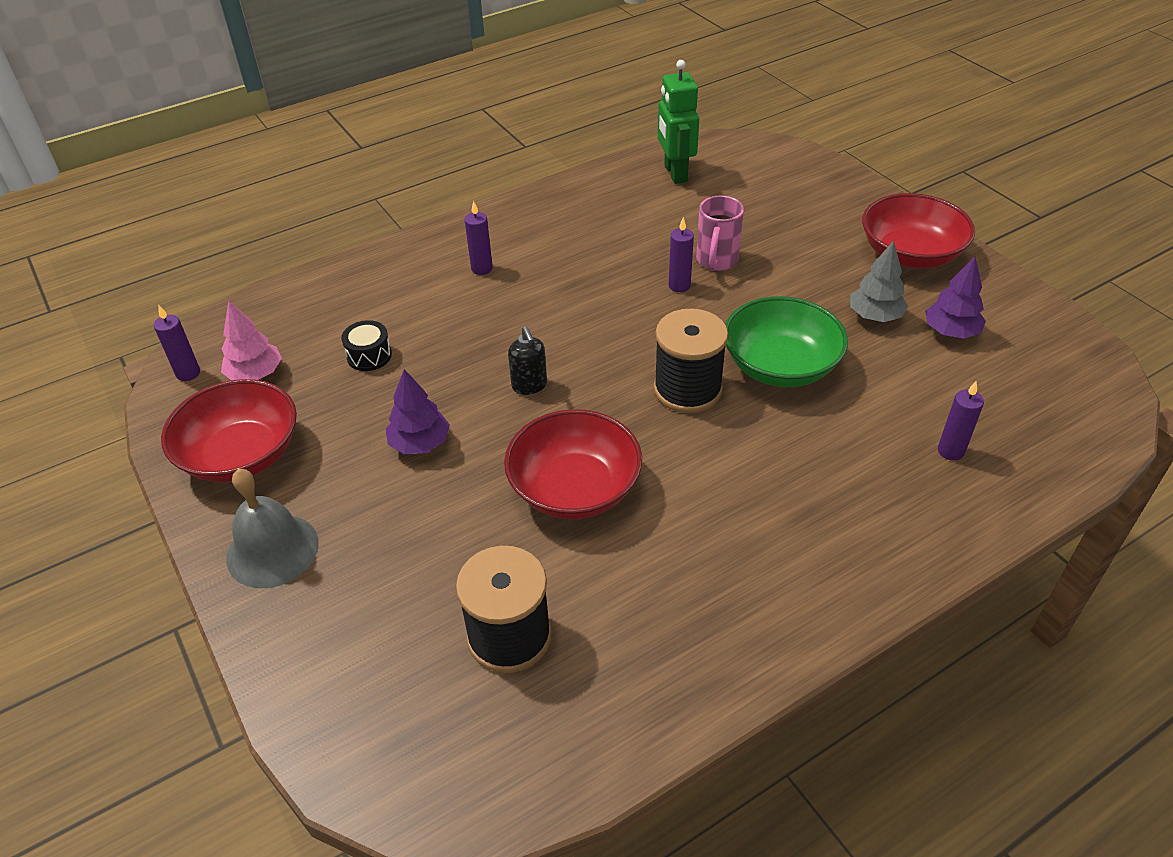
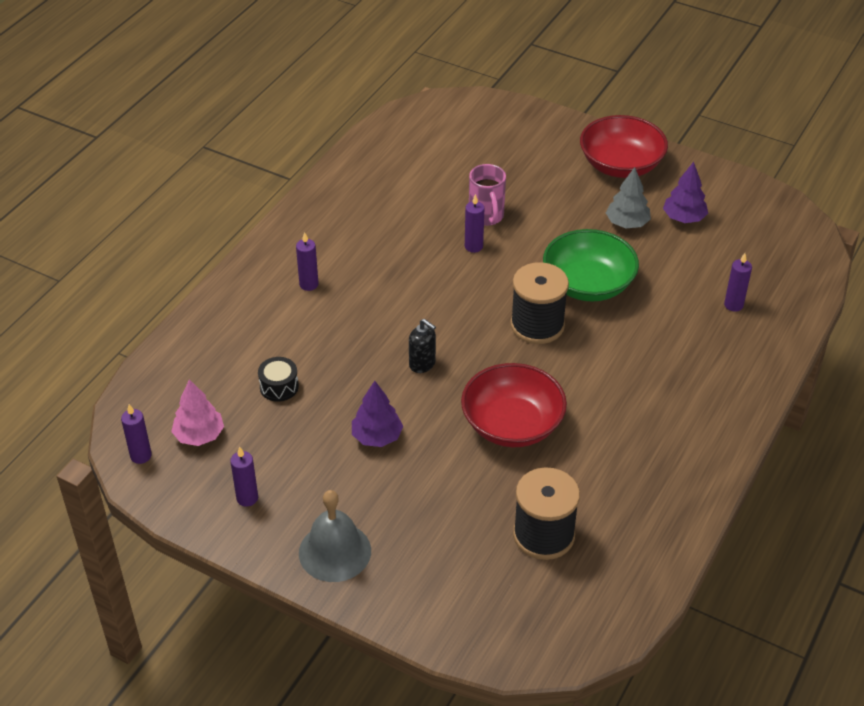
camera: 30 degrees left, 0 degrees up
red bowl [161,379,297,482] -> purple candle [230,447,258,507]
green robot [658,60,699,184] -> none

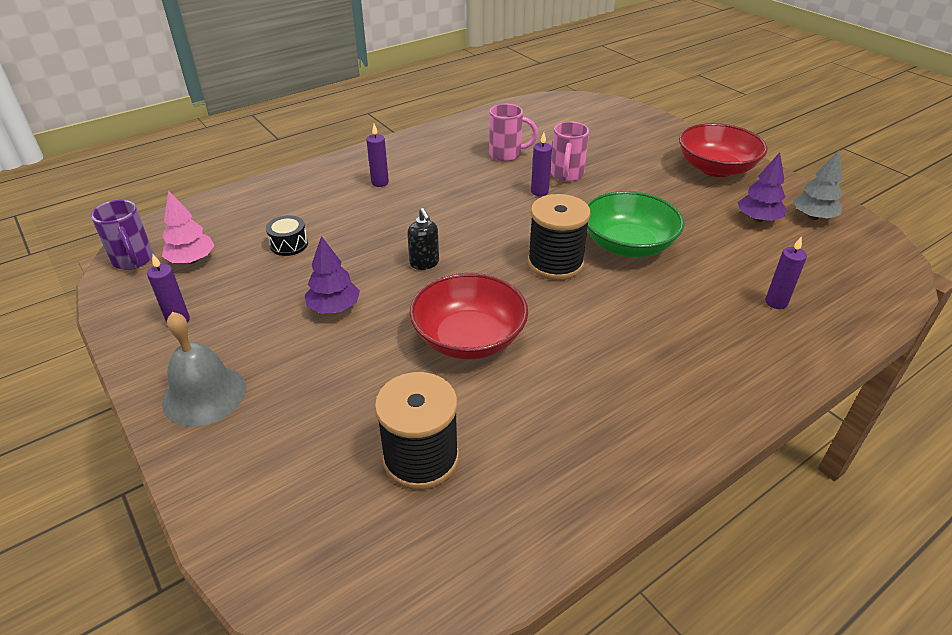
camera: 25 degrees right, 5 degrees down
purple candle [121,404,152,464] -> purple mug [91,200,153,270]
grey tree [606,167,651,228] -> grey tree moved to [793,150,843,220]
none -> pink mug [489,104,538,161]

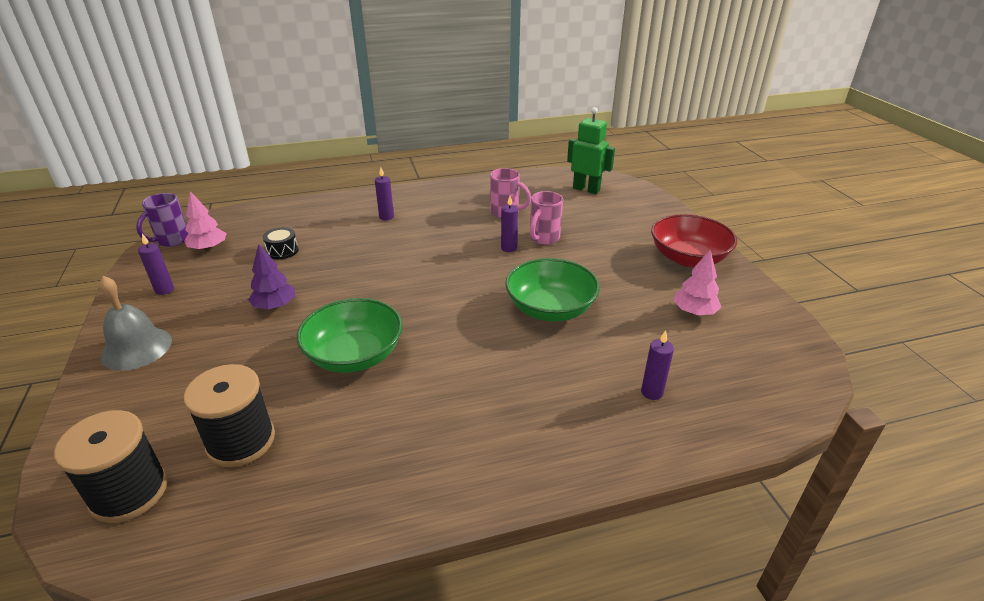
camera: 20 degrees right, 5 degrees down
purple mug [91,200,153,270] -> purple mug turned 45 degrees clockwise [136,193,189,247]
black soap dispenser [407,208,439,270] -> none
red bowl [409,273,528,359] -> green bowl [297,298,403,373]
black spool [528,194,591,280] -> black spool moved to [54,410,168,523]
purple tree [738,152,786,222] -> pink tree [673,250,721,315]
grey tree [793,150,843,220] -> none
none -> green robot [567,107,615,194]

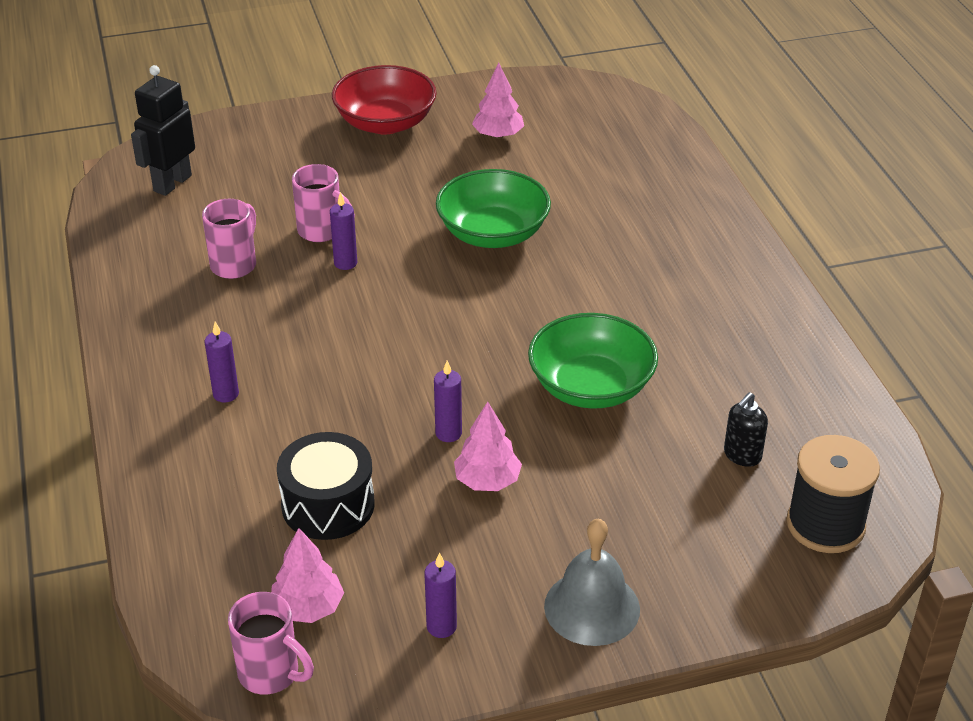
camera: 90 degrees left, 5 degrees up
purple mug [136,193,189,247] -> pink mug [228,592,314,695]
black spool [184,364,275,467] -> black soap dispenser [724,392,768,467]
purple tree [248,244,295,310] -> pink tree [454,402,522,491]
black drum [263,227,298,259] -> black drum [277,432,375,540], size x1.75
green robot [567,107,615,194] -> black robot [131,65,195,196]
purple candle [641,330,674,400] -> purple candle moved to [434,361,462,442]

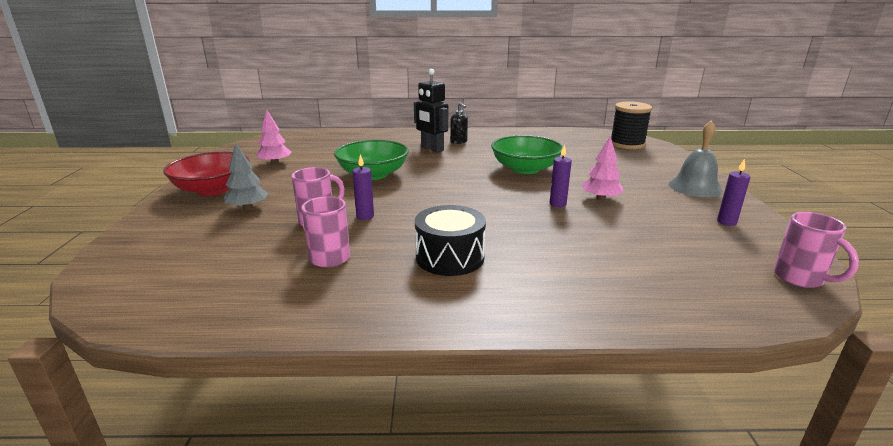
camera: 75 degrees left, 15 degrees down
black robot [131,65,195,196] -> black robot moved to [414,69,448,153]
purple candle [204,322,239,403] -> none
pink mug [228,592,314,695] -> pink mug turned 105 degrees clockwise [774,212,859,288]
pink tree [271,528,344,623] -> none
black drum [277,432,375,540] -> black drum moved to [415,205,486,276]
black soap dispenser [724,392,768,467] -> black soap dispenser moved to [450,103,468,144]
none -> grey tree [224,143,268,210]

